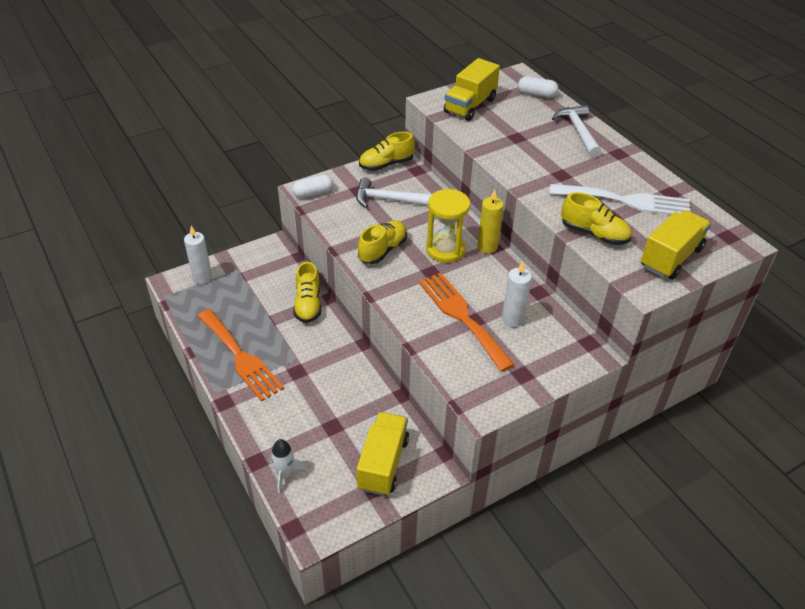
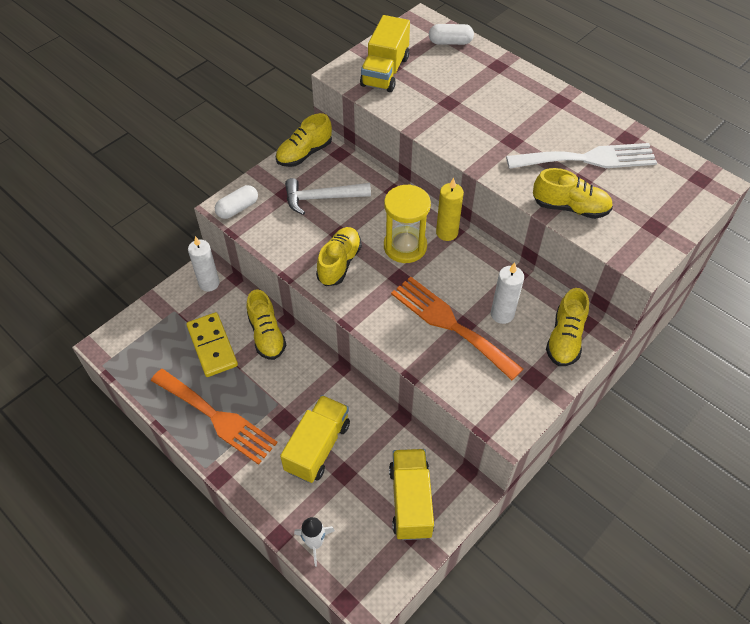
camera: 15 degrees left, 10 degrees up
white candle [184,226,212,284] -> white candle moved to [188,236,220,292]
white hammer [552,105,601,157] -> none
yellow truck [641,210,711,279] -> yellow truck moved to [280,395,350,483]
none -> yellow domino [186,312,238,377]
none -> yellow shoe [546,288,589,366]

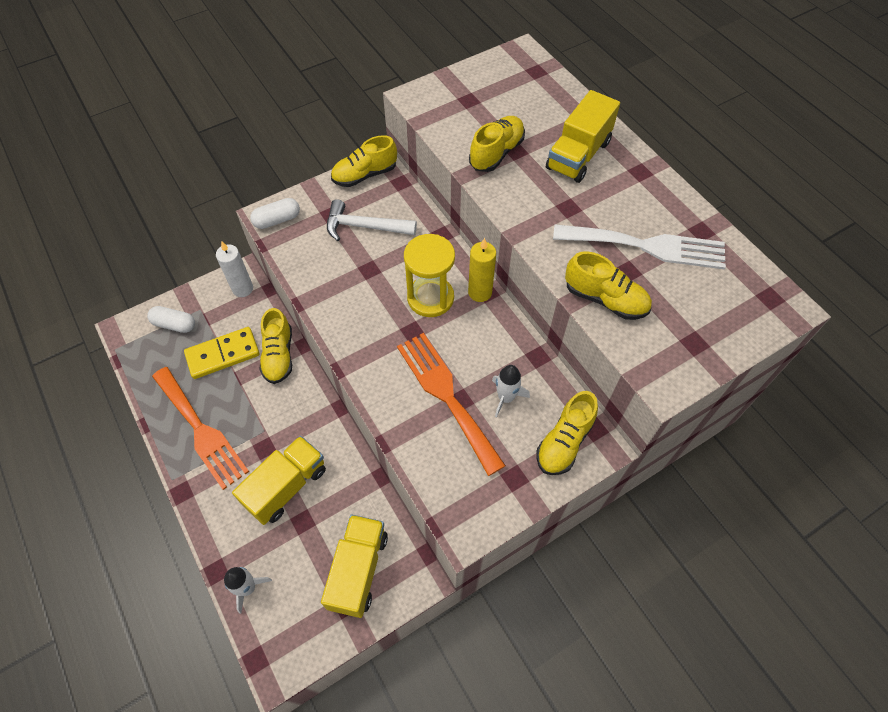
camera: 15 degrees right, 5 degrees up
yellow domino [186,312,238,377] -> yellow domino turned 75 degrees clockwise [184,327,260,379]
yellow shoe [316,227,362,286] -> yellow shoe moved to [469,116,525,172]
yellow truck [360,15,410,92] -> yellow truck moved to [546,90,620,183]
white capsule [429,24,474,45] -> white capsule moved to [147,306,195,333]
white candle [491,263,524,324] -> white rocket [492,365,530,418]

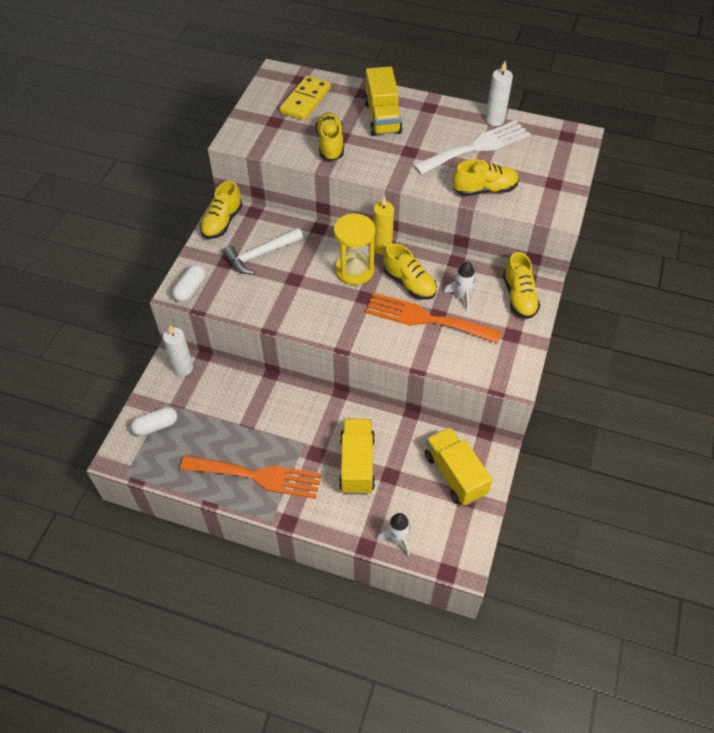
camera: 40 degrees left, 5 degrees down
yellow domino [184,327,260,379] -> yellow domino moved to [279,76,331,120]
yellow shoe [259,308,292,384] -> yellow shoe moved to [383,243,437,300]
none -> white candle [485,61,513,126]

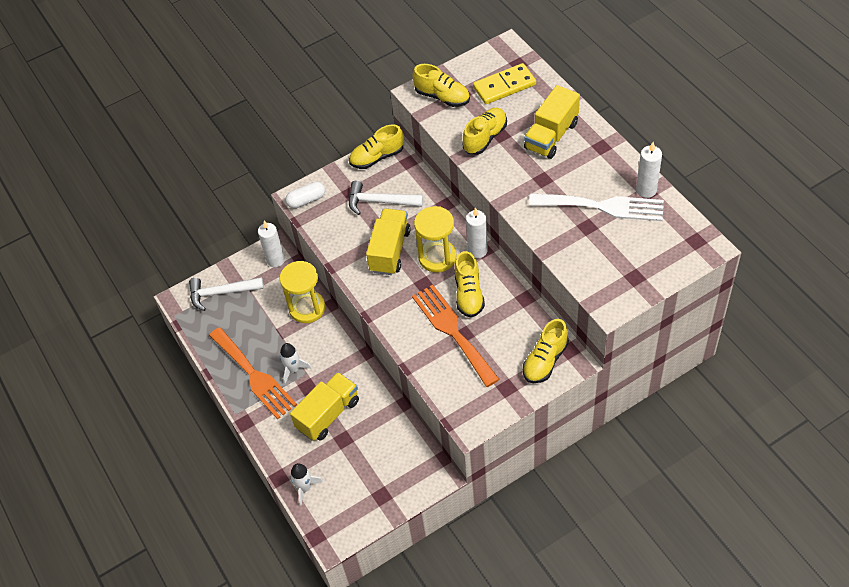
camera: 45 degrees right, 0 degrees up
white capsule [131,407,177,436] -> white hammer [189,277,264,311]
yellow candle [373,196,394,255] -> white candle [466,207,488,258]
yellow truck [425,427,492,506] -> yellow truck moved to [366,209,411,275]
white rocket [444,261,476,311] -> white rocket moved to [280,343,311,384]
yellow shoe [453,159,519,196] -> yellow shoe moved to [412,64,470,107]
none -> yellow hourglass [280,261,325,323]

